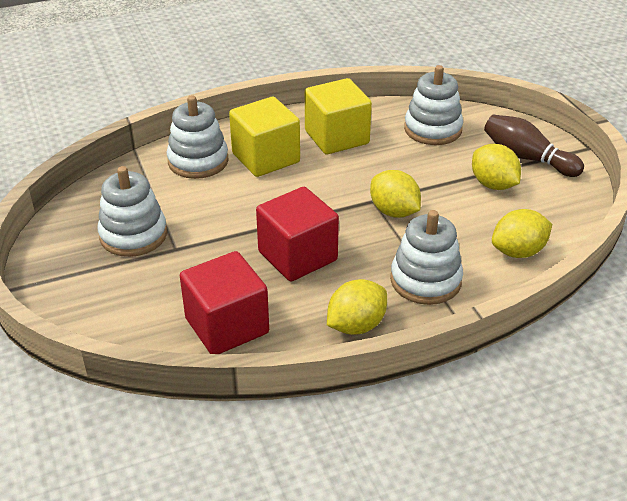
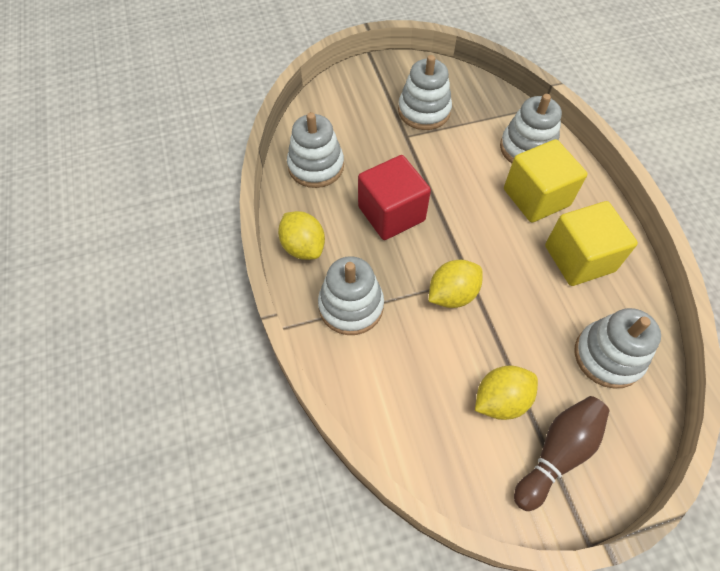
camera: 95 degrees right, 20 degrees up
red cube [180,251,269,354] -> white stacking toy [287,112,344,188]
yellow lemon [492,209,552,258] -> none

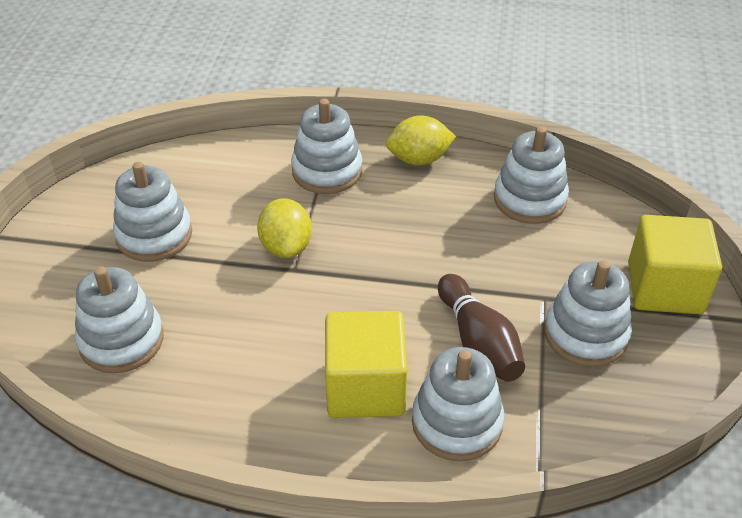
camera: 115 degrees right, 15 degrees down
red cube [358,155,431,240] -> none
yellow lemon [475,366,538,420] -> white stacking toy [113,162,192,262]
brown bowling pin [514,396,610,511] -> brown bowling pin moved to [438,274,525,382]
yellow cube [545,201,638,286] -> yellow cube moved to [628,215,722,314]

